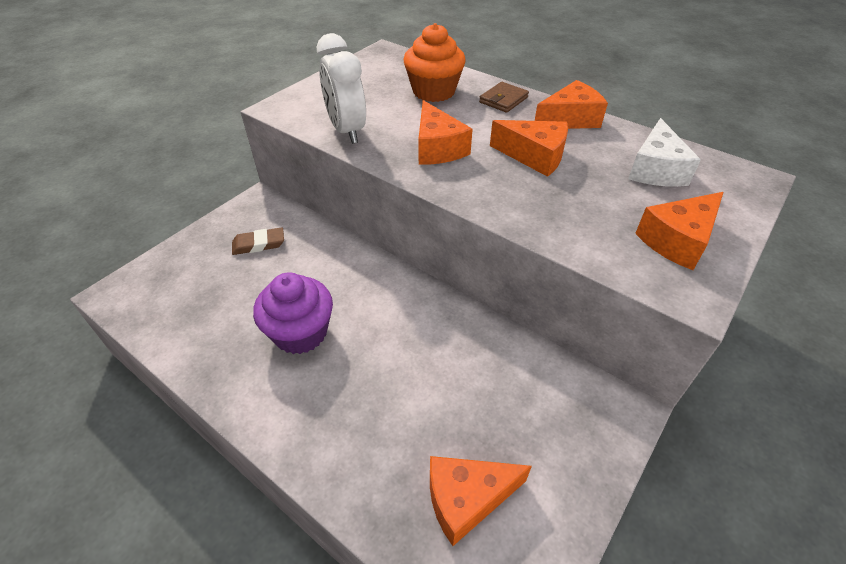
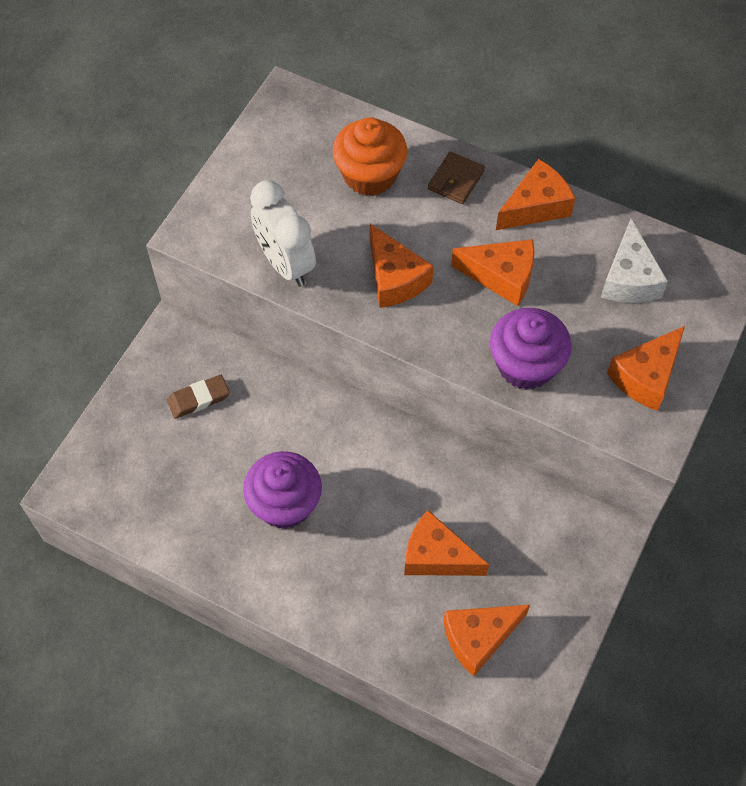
camera: 10 degrees left, 15 degrees up
none -> orange cheese [404,510,489,576]
none -> purple cupcake [490,308,572,390]

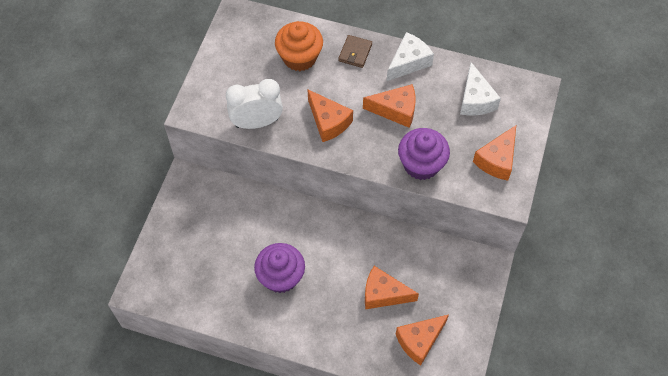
camera: 10 degrees left, 0 degrees up
brown eraser [167,375,230,419] -> none
white clock [250,180,316,287] -> white clock turned 120 degrees clockwise [226,79,283,129]
orange cheese [496,159,575,230] -> white cheese [386,32,434,82]

